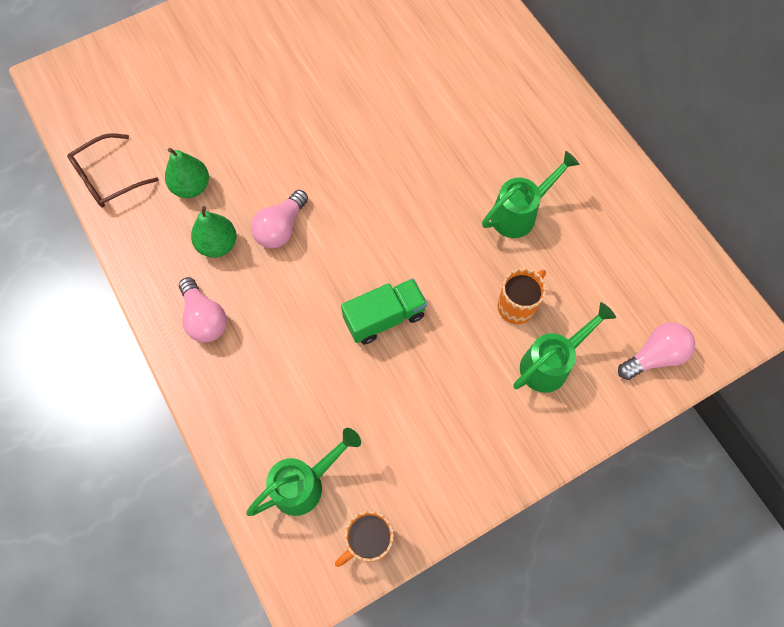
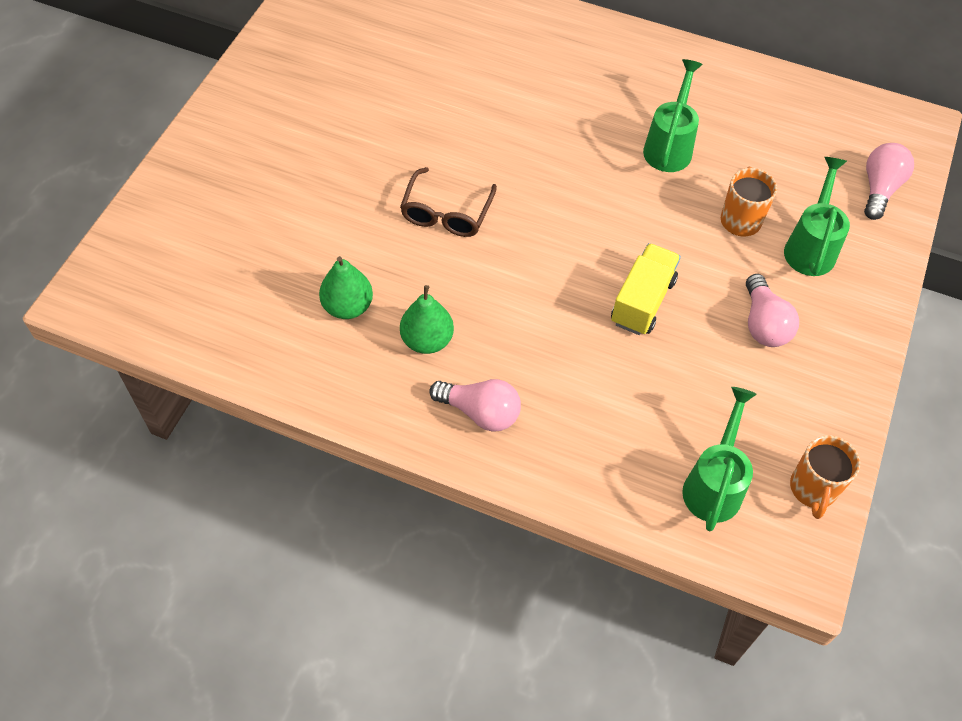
camera: 40 degrees left, 10 degrees down
brown glasses [67,133,159,208] -> brown glasses moved to [400,167,497,237]
pink light bulb [251,190,308,248] -> pink light bulb moved to [746,274,799,347]
green truck [341,278,427,344] -> yellow truck [611,243,681,335]

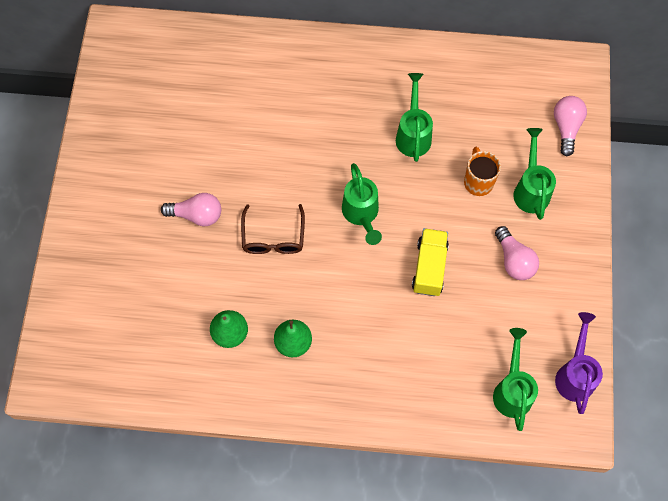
camera: 15 degrees left, 10 degrees up
pink light bulb [429,379,521,432] -> pink light bulb moved to [161,193,221,226]
orange mug [790,435,860,519] -> purple watering can [555,312,603,414]
none -> green watering can [342,163,382,245]

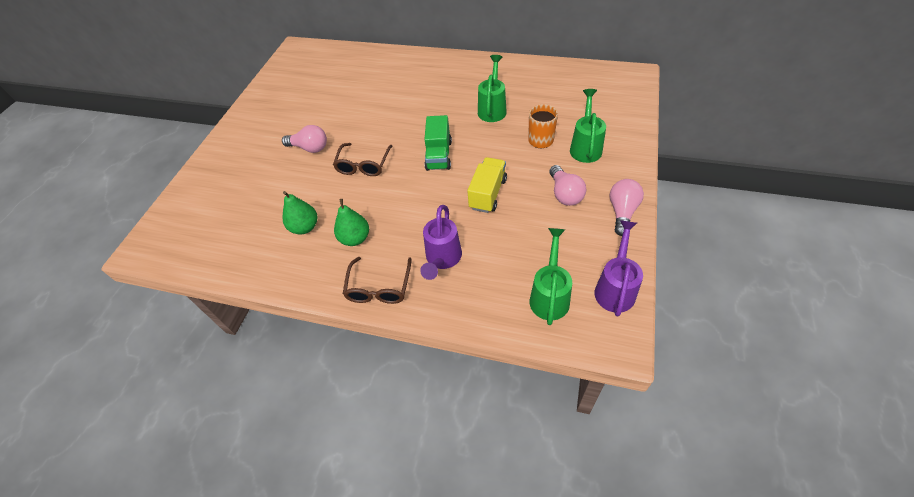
camera: 15 degrees right, 15 degrees down
green watering can [342,163,382,245] -> green truck [424,115,452,171]
pink light bulb [554,96,587,156] -> pink light bulb moved to [610,179,644,236]
none -> brown glasses [343,257,411,304]
none -> purple watering can [420,205,462,280]

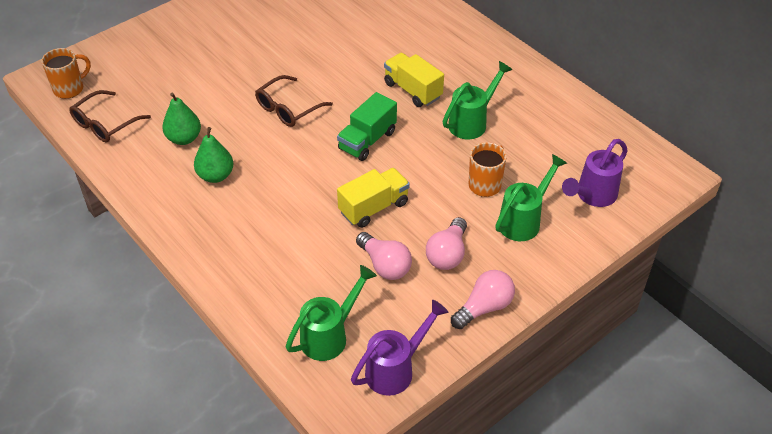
camera: 30 degrees right, 5 degrees down
pink light bulb [282,125,327,153] -> pink light bulb moved to [356,232,412,280]
brown glasses [343,257,411,304] -> brown glasses moved to [69,90,151,143]
purple watering can [420,205,462,280] -> purple watering can moved to [562,139,628,207]
none -> orange mug [41,48,91,99]
none -> yellow truck [384,53,444,107]

